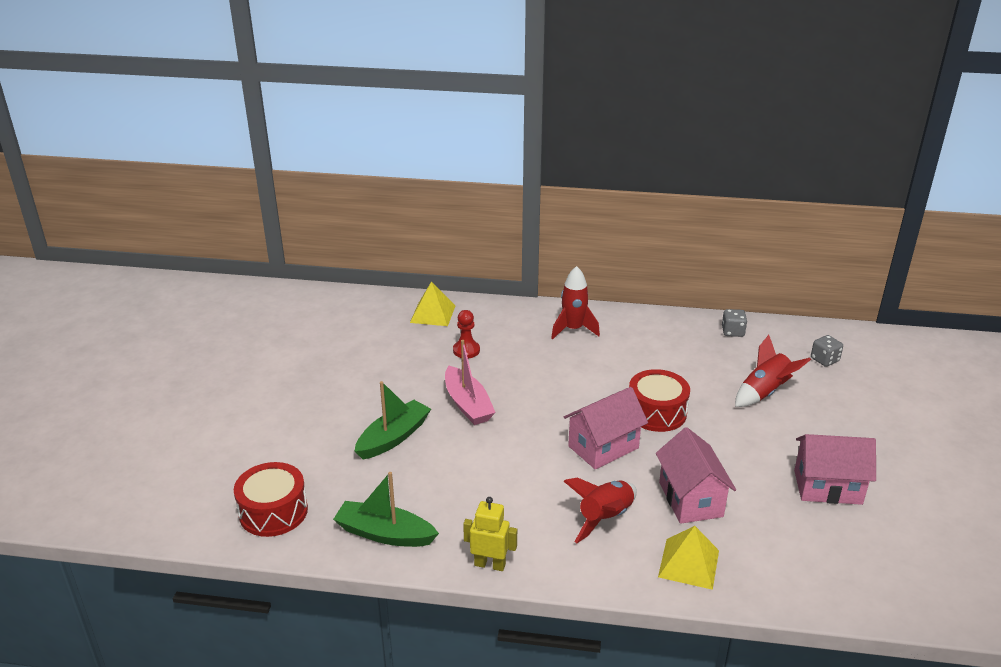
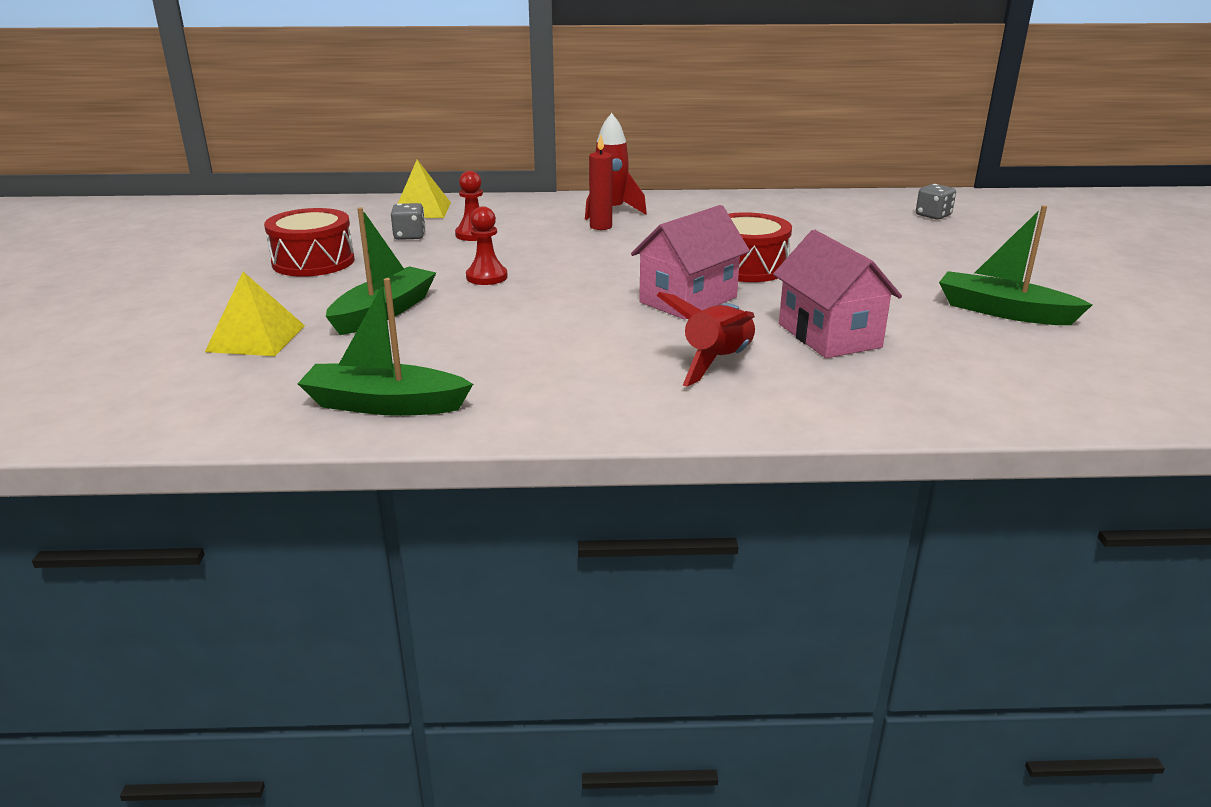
camera: 10 degrees left, 5 degrees down
red drum [234,462,308,537] -> red drum moved to [264,208,355,277]
pink boat [445,340,496,425] -> red pawn [466,206,508,285]
yellow robot [463,497,517,571] -> none
yellow pyramid [658,526,719,590] -> yellow pyramid moved to [205,272,305,356]
grey dice [722,309,747,337] -> grey dice moved to [391,203,425,240]
red rocket [735,335,811,407] -> none
pink house [794,434,876,505] -> green boat [939,205,1093,325]
none -> red candle [589,135,612,230]

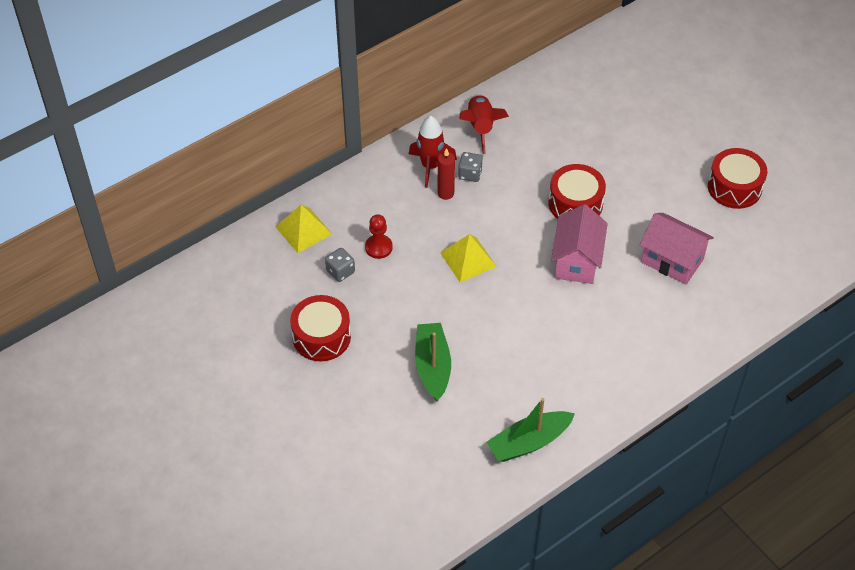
camera: 35 degrees left, 25 degrees up
yellow pyramid [205,272,305,356] -> yellow pyramid moved to [440,234,497,282]
red pawn [466,206,508,285] -> none
red rocket [656,292,755,387] -> red rocket moved to [459,94,509,154]
grey dice [916,184,956,220] -> grey dice moved to [458,152,483,182]
green boat [939,205,1093,325] -> red drum [708,148,768,209]

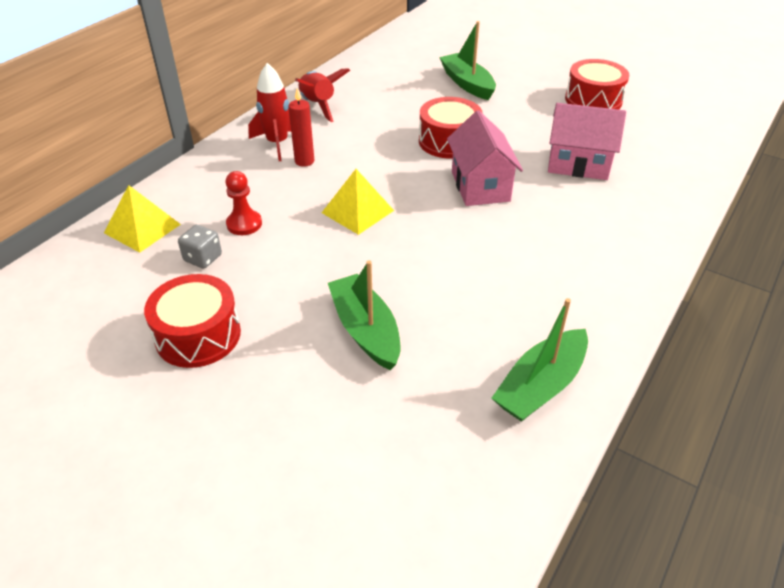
camera: 20 degrees left, 10 degrees down
grey dice [458,152,483,182] -> none
none -> green boat [439,21,496,100]

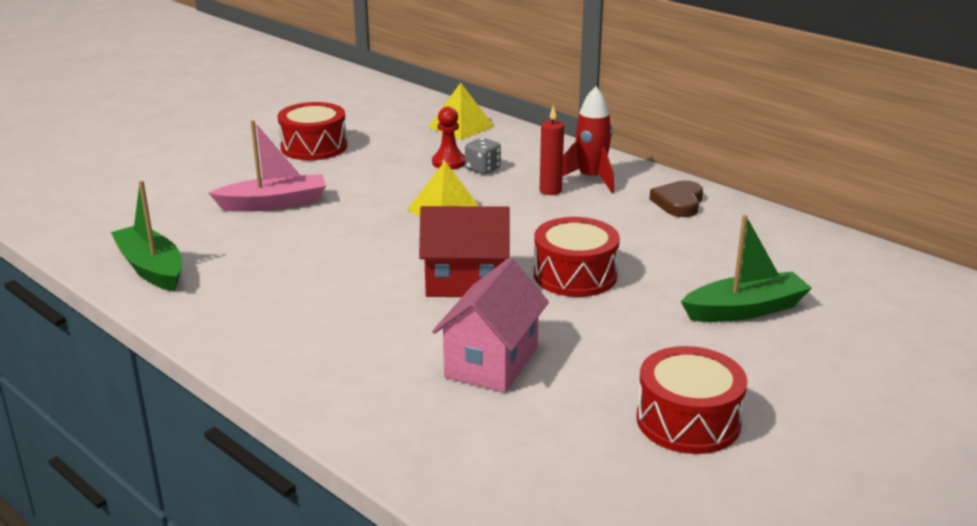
camera: 100 degrees right, 15 degrees down
grey dice [178,225,222,269] -> grey dice moved to [465,138,501,174]
red rocket [295,68,350,122] -> brown heart [650,180,703,217]
green boat [328,260,400,370] -> pink boat [209,120,326,212]
pink house [447,110,523,206] -> red house [419,206,509,297]

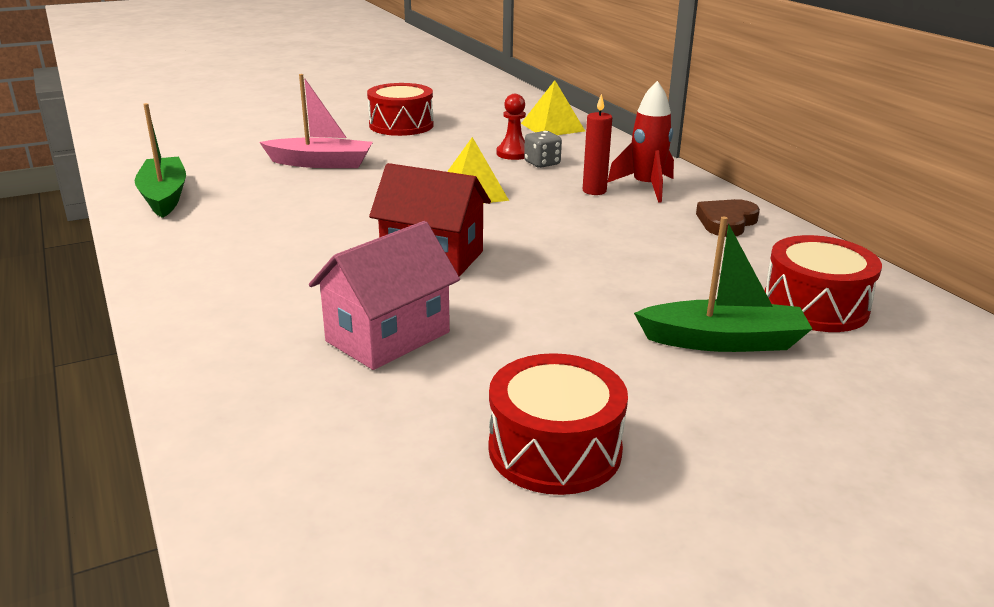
camera: 20 degrees right, 0 degrees up
red drum [534,217,620,297] -> red drum moved to [765,235,882,332]

